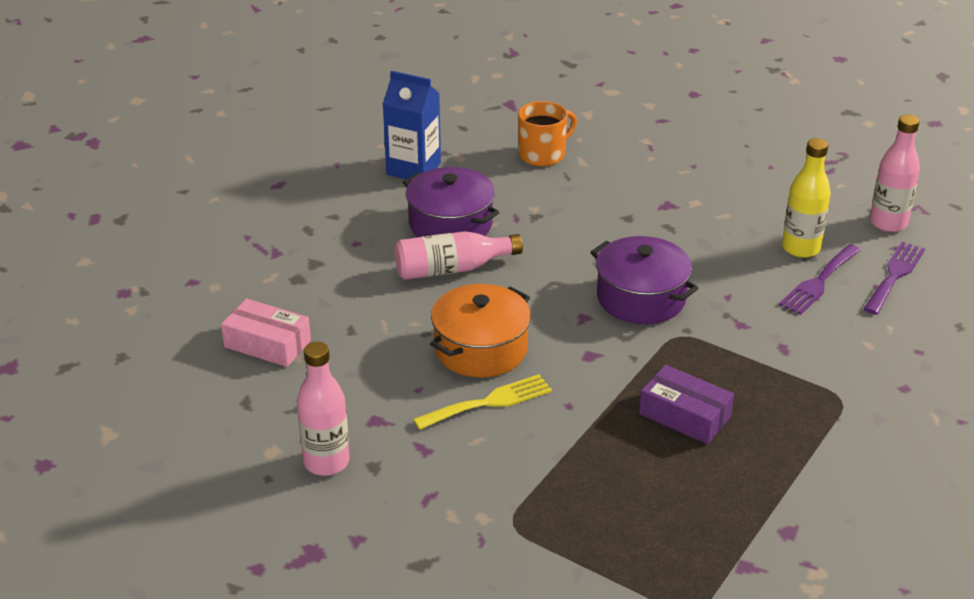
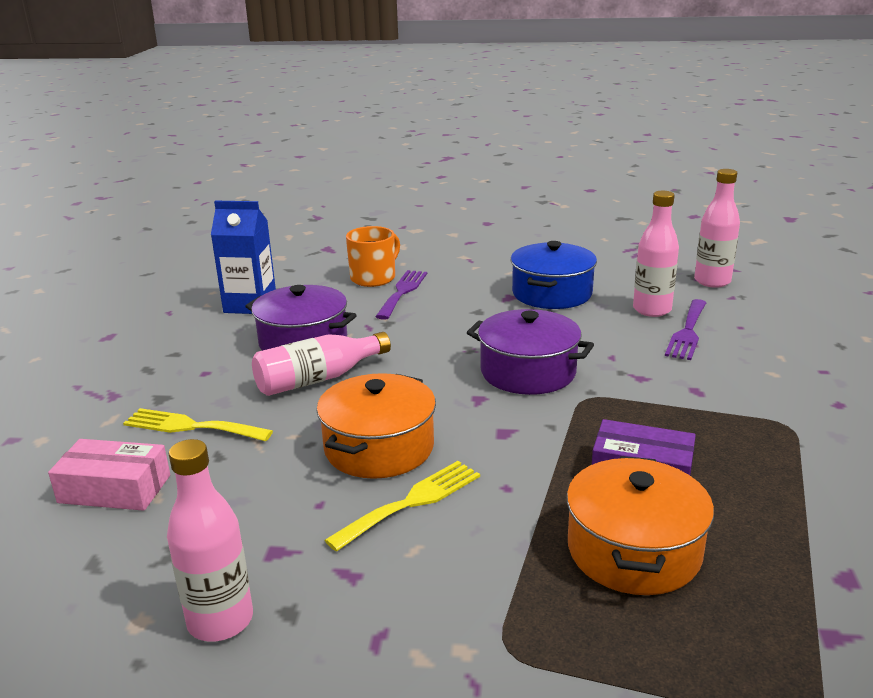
camera: 15 degrees left, 10 degrees down
yellow bottle [782,138,831,258] -> pink bottle [633,191,679,317]
purple fork [864,242,925,315] -> purple fork moved to [375,270,427,320]
none -> yellow fork [123,408,273,441]
none -> blue pot [511,241,597,309]
none -> orange pot [566,456,714,595]

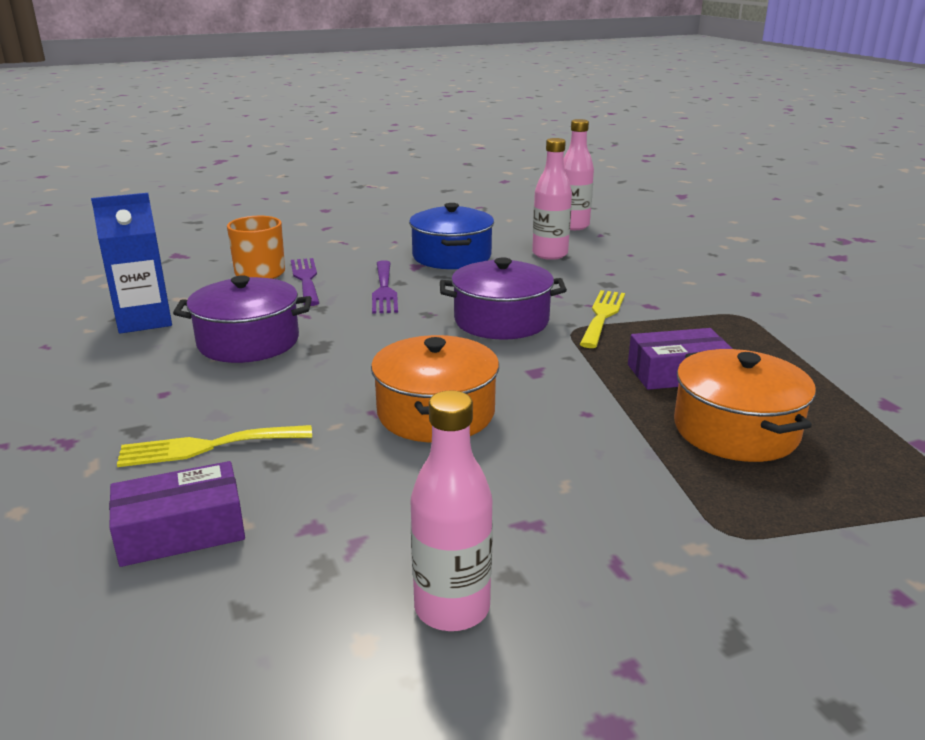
camera: 30 degrees left, 0 degrees up
pink box [48,439,170,511] -> purple box [109,461,245,567]
pink bottle [252,332,391,396] -> none
yellow fork [324,461,480,552] -> yellow fork moved to [580,290,625,348]
purple fork [665,299,706,360] -> purple fork moved to [372,260,398,314]

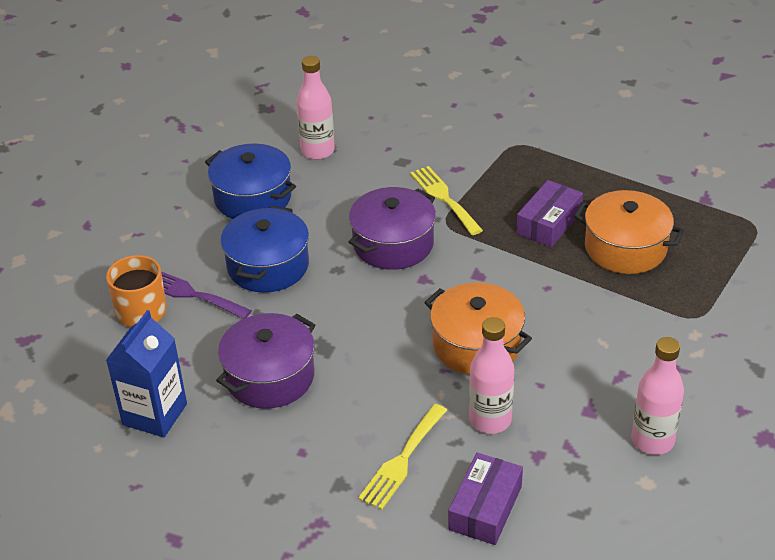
camera: 45 degrees left, 15 degrees up
purple fork [372,260,398,314] -> blue pot [221,206,309,293]
pink bottle [564,119,594,230] -> pink bottle moved to [469,317,514,434]

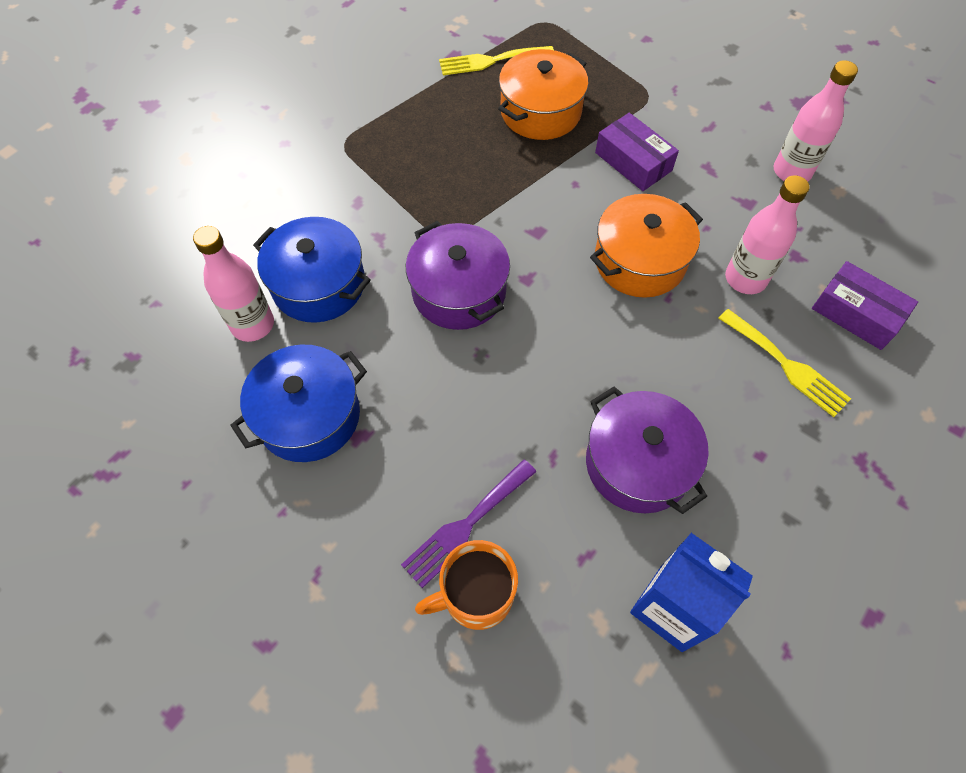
camera: 75 degrees left, 20 degrees up
blue pot [221,206,309,293] -> blue pot moved to [253,217,371,323]
yellow fork [410,166,483,235] -> yellow fork moved to [439,46,554,75]
purple box [516,180,583,247] -> purple box moved to [595,113,679,191]

